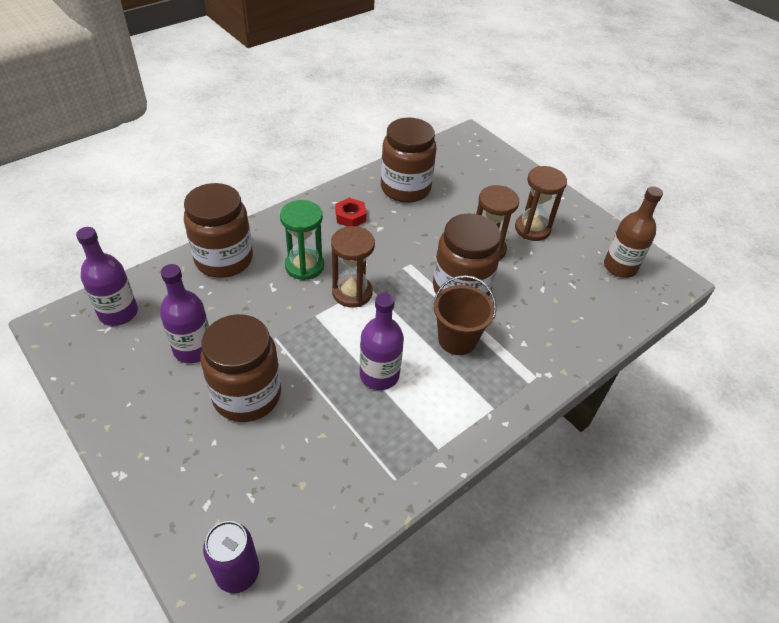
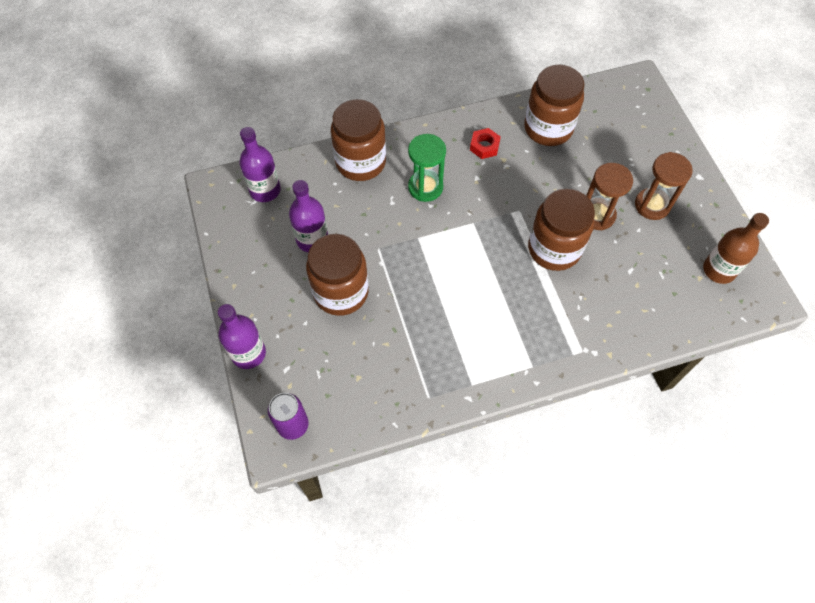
camera: 25 degrees right, 15 degrees up
brown hourglass [331,226,375,307] -> none
purple bottle [360,293,404,390] -> purple bottle moved to [218,304,266,369]
brown bucket [434,275,496,355] -> none

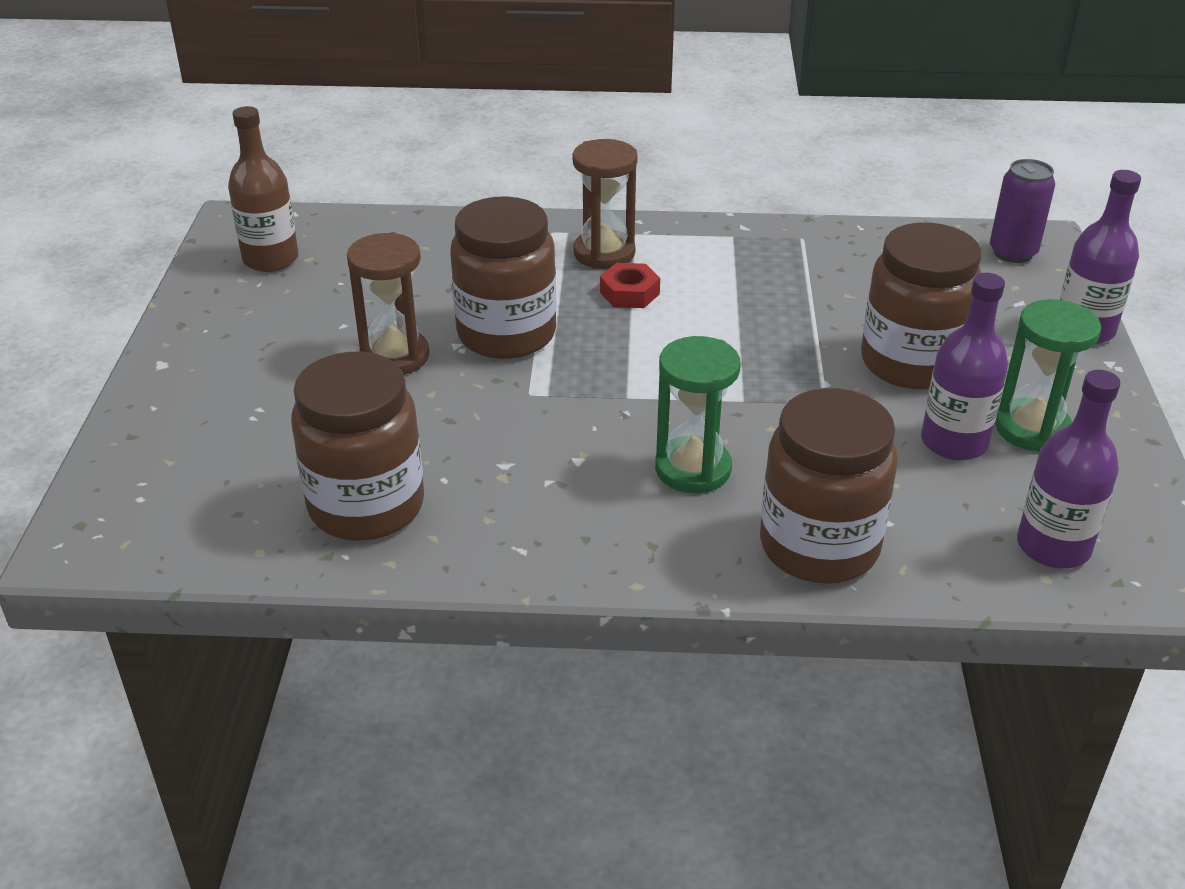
camera: 160 degrees left, 25 degrees down
red nut [470,128,501,159] -> red nut moved to [600,263,660,308]
brown hourglass [635,152,693,220] -> brown hourglass moved to [573,139,638,269]
none -> green hourglass [995,299,1101,452]

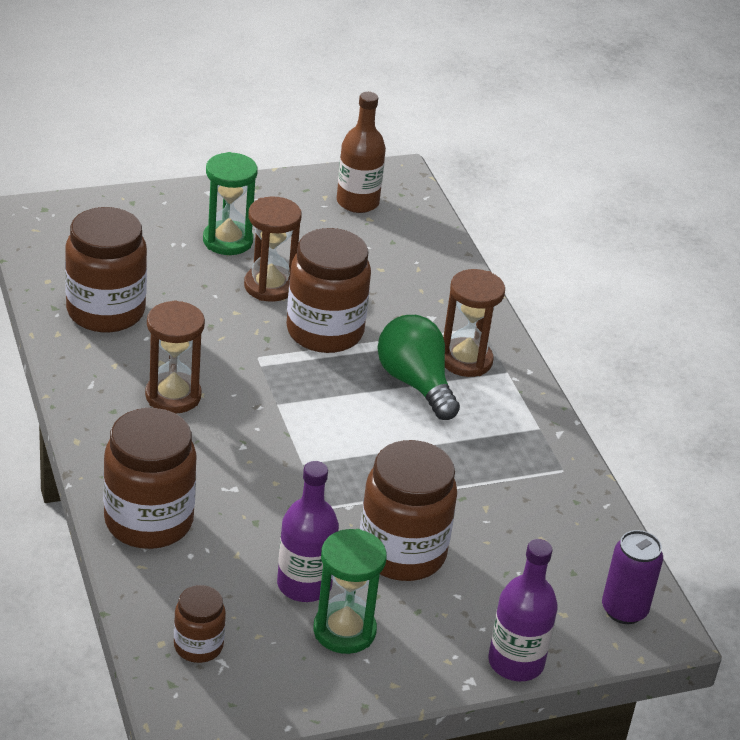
camera: 65 degrees right, 0 degrees up
red nut [600,263,660,308] -> green light bulb [377,315,460,420]
green hourglass [655,336,741,493] -> green hourglass moved to [203,152,258,255]
purple bottle [1017,370,1120,568] -> brown jar [174,585,226,663]
none -> brown hourglass [145,300,205,413]

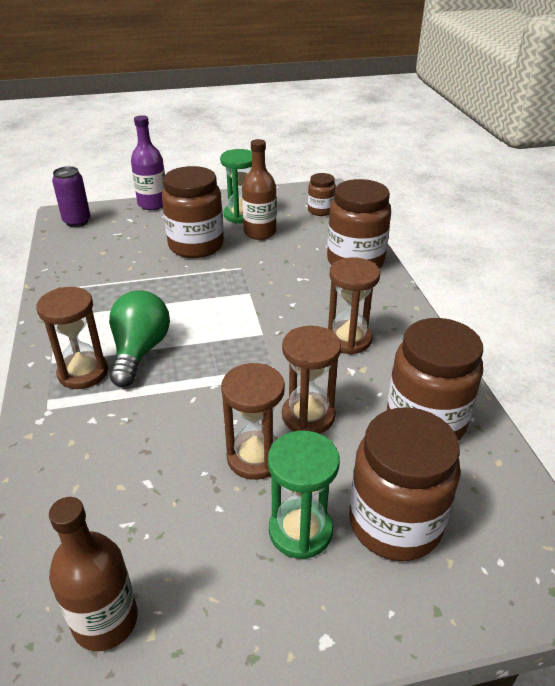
camera: 170 degrees left, 0 degrees up
purple bottle [277,461,339,602] -> brown bottle [242,139,277,240]
brown jar [286,228,371,353] -> brown jar moved to [349,407,461,561]
green light bulb [377,315,460,420] -> green light bulb turned 150 degrees counterclockwise [109,290,170,387]
none -> brown hourglass [282,326,341,434]

